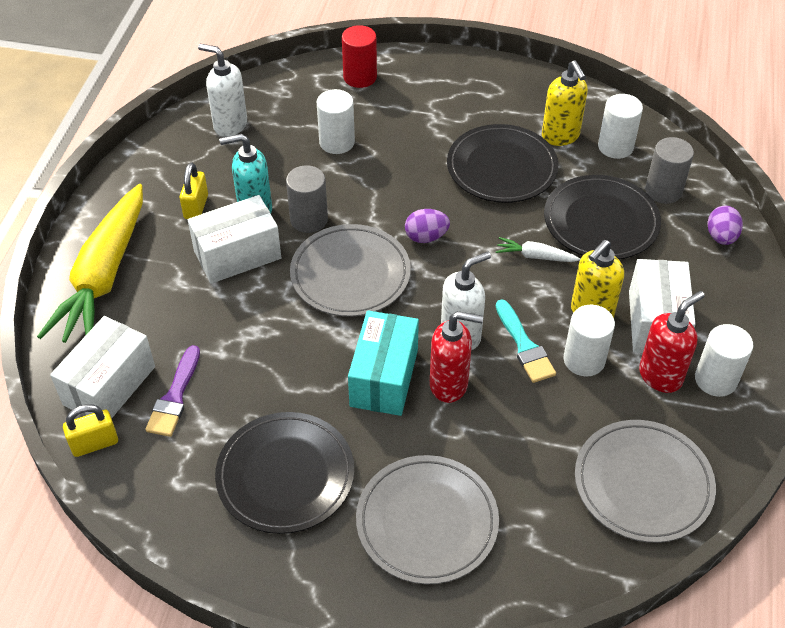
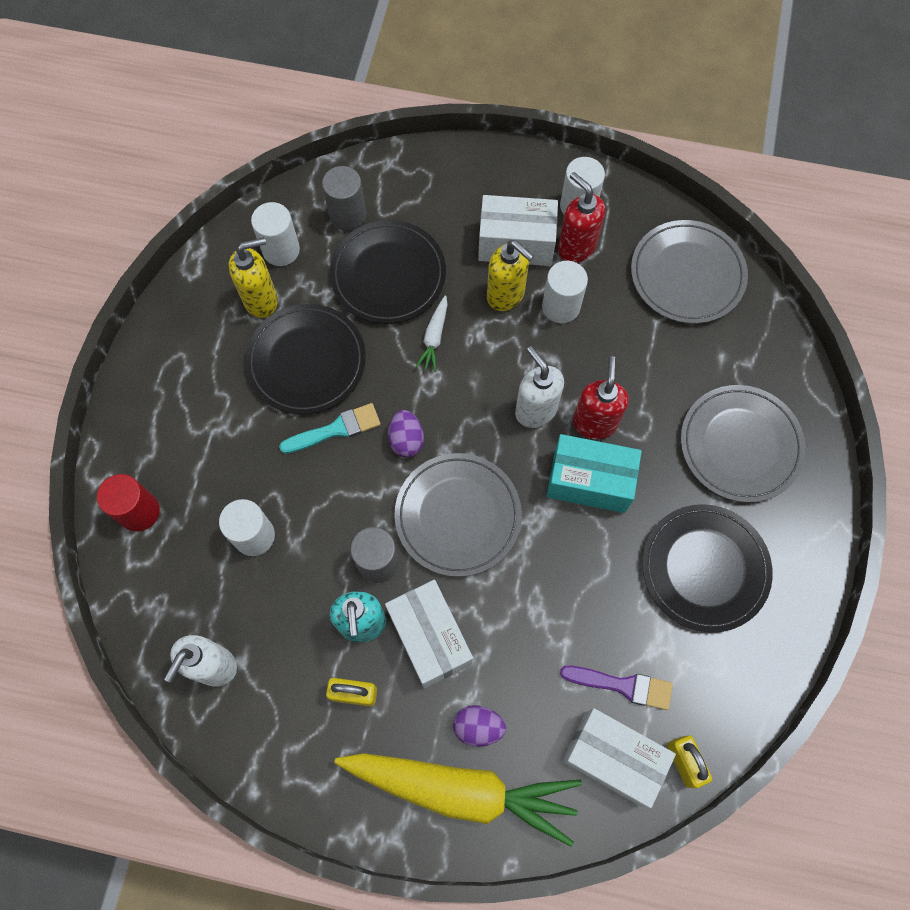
camera: 90 degrees left, 20 degrees up
turquoise brush [496,299,556,383] -> turquoise brush moved to [279,403,381,454]
purple egg [707,206,743,245] -> purple egg moved to [453,705,506,747]

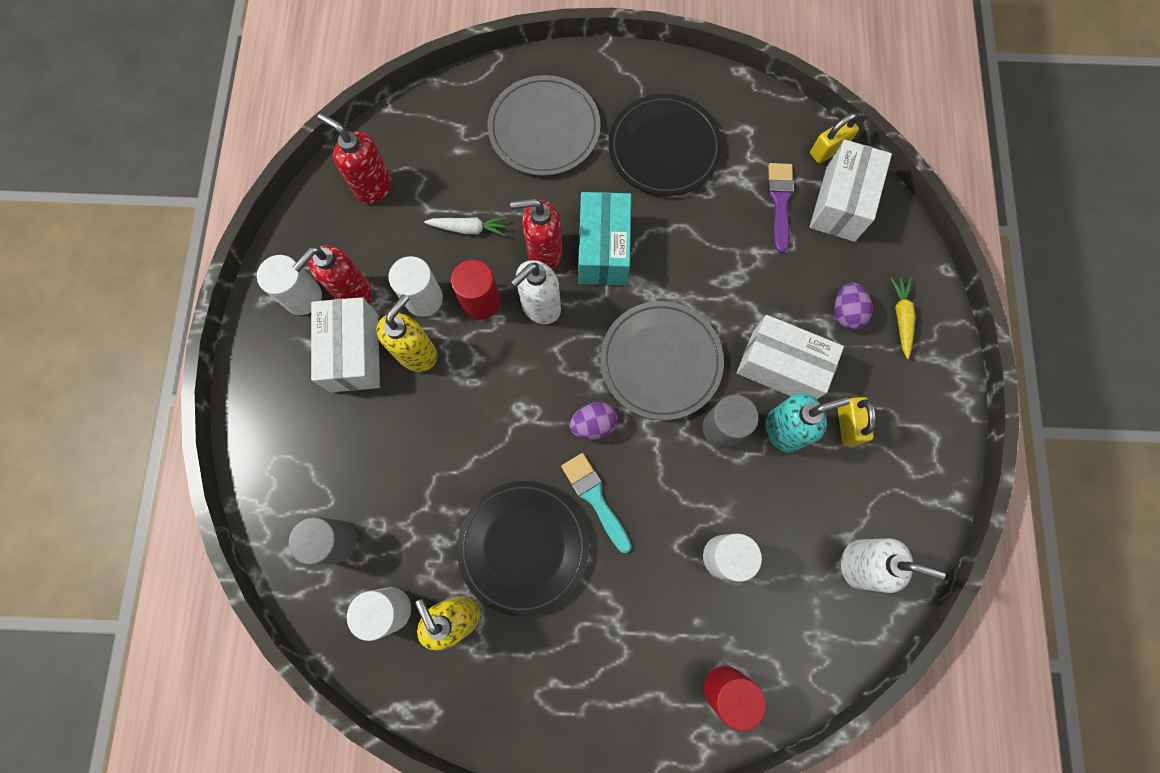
camera: 100 degrees left, 5 degrees up
black plate [330,220,446,324] -> none
yellow carrot [335,753,582,846] -> yellow carrot [890,277,915,359], size x0.40
white box [385,580,473,688] -> white box turned 60 degrees clockwise [737,315,844,399]
white carrot [415,295,448,372] -> white carrot moved to [424,217,508,236]
grey plate [631,220,748,324] -> red soap dispenser [317,113,392,204]
none -> red cylinder [451,260,500,320]

